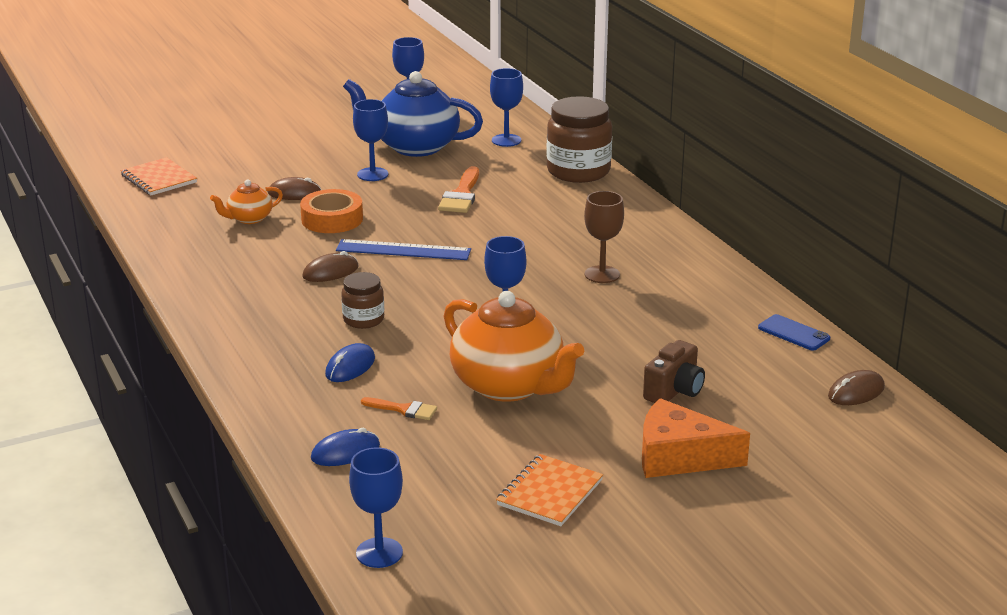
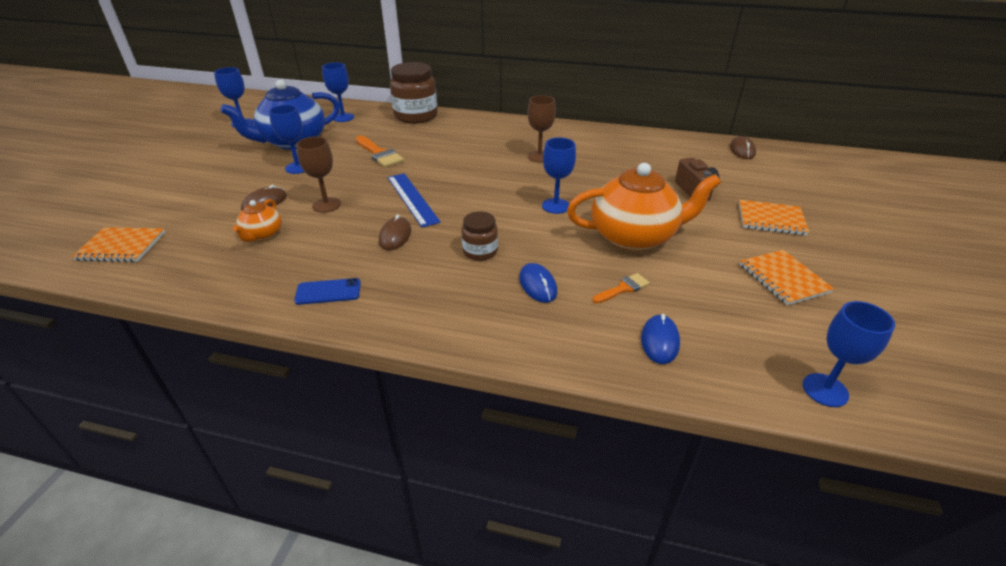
camera: 50 degrees left, 10 degrees up
orange tape [300,189,363,233] -> brown goblet [296,137,341,213]
blue ruler [336,239,471,260] -> blue ruler turned 75 degrees counterclockwise [387,173,441,228]
orange cheese [642,398,750,478] -> orange notebook [739,200,809,235]
blue phone [758,314,830,350] -> blue phone moved to [294,278,361,305]

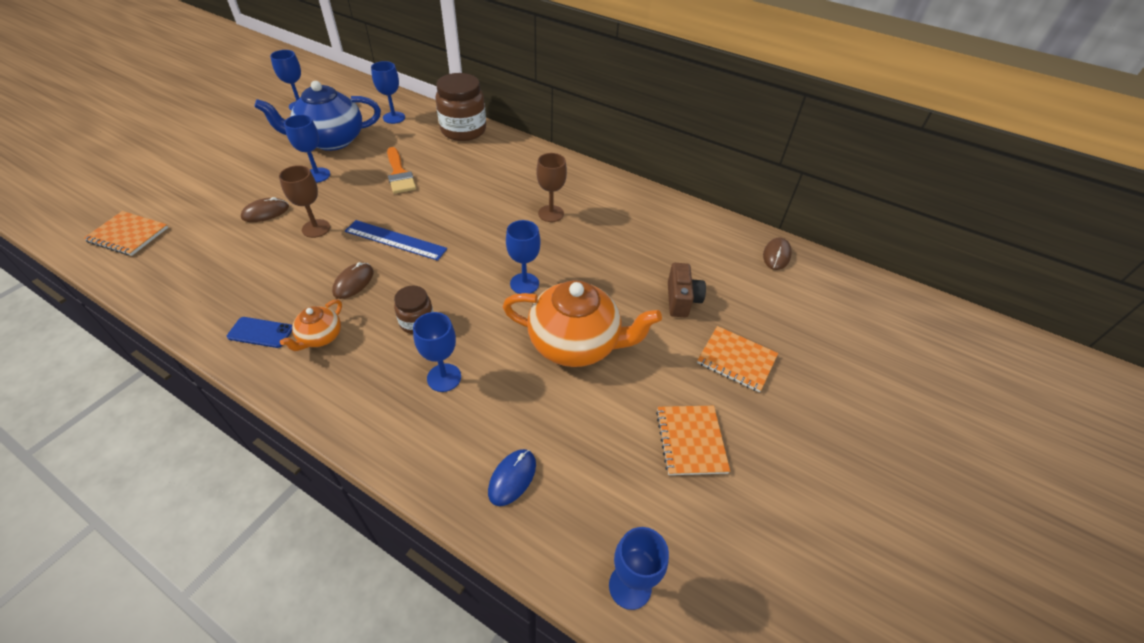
camera: 15 degrees right, 10 degrees up
orange teapot [233,199,282,242] -> orange teapot moved to [280,300,342,351]
blue ruler [387,173,441,228] -> blue ruler turned 60 degrees counterclockwise [345,220,447,261]
blue mouse [519,263,557,303] -> blue goblet [413,312,461,392]
orange brush [592,273,650,303] -> none

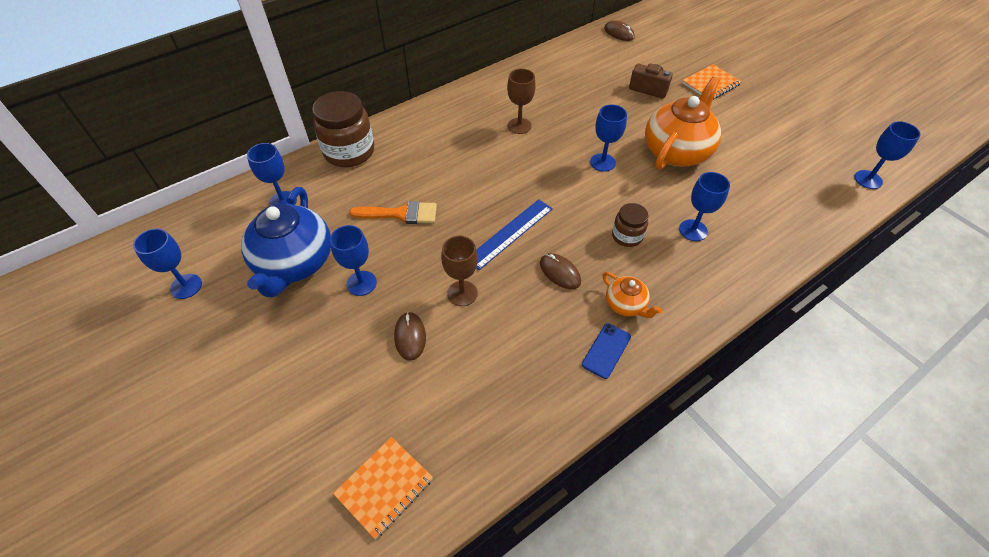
camera: 65 degrees left, 5 degrees up
blue mouse [488,449,536,506] -> none
orange notebook [656,406,730,475] -> none

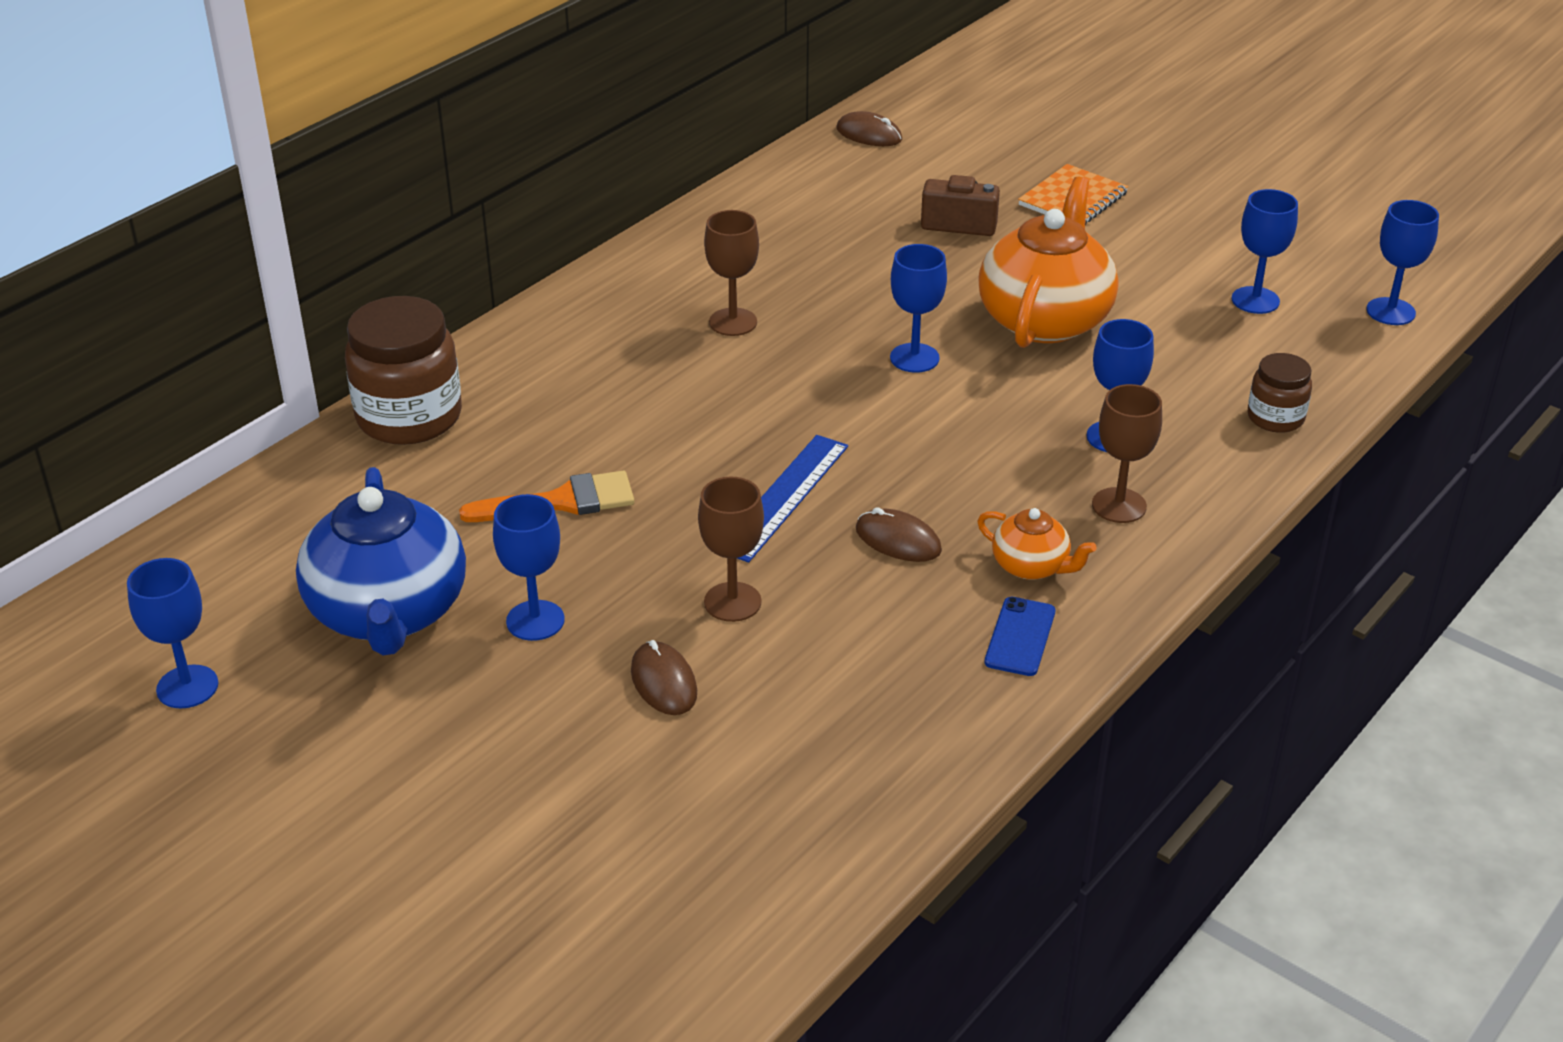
camera: 15 degrees left, 15 degrees down
blue goblet [247,143,297,206] -> blue goblet moved to [1232,189,1298,314]
orange notebook [333,437,433,539] -> none
brown jar [612,203,648,247] -> brown jar moved to [1248,353,1312,433]
none -> brown goblet [1092,384,1162,523]

